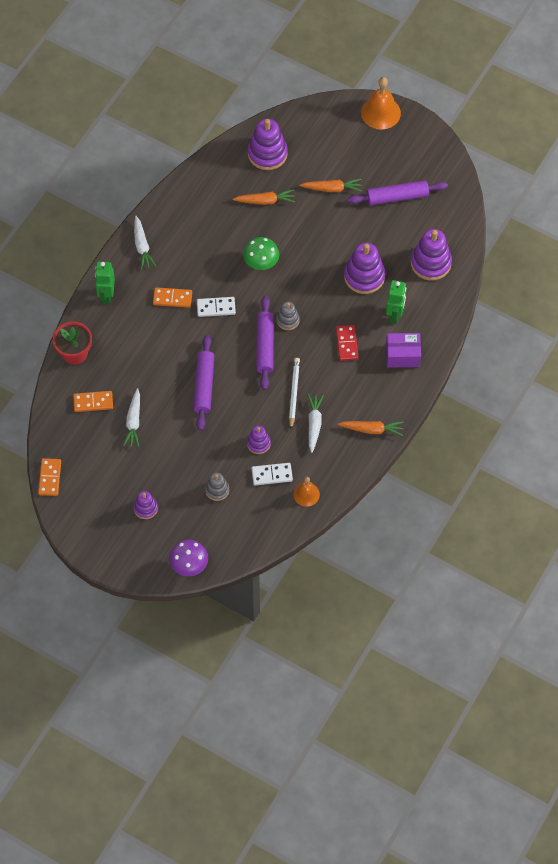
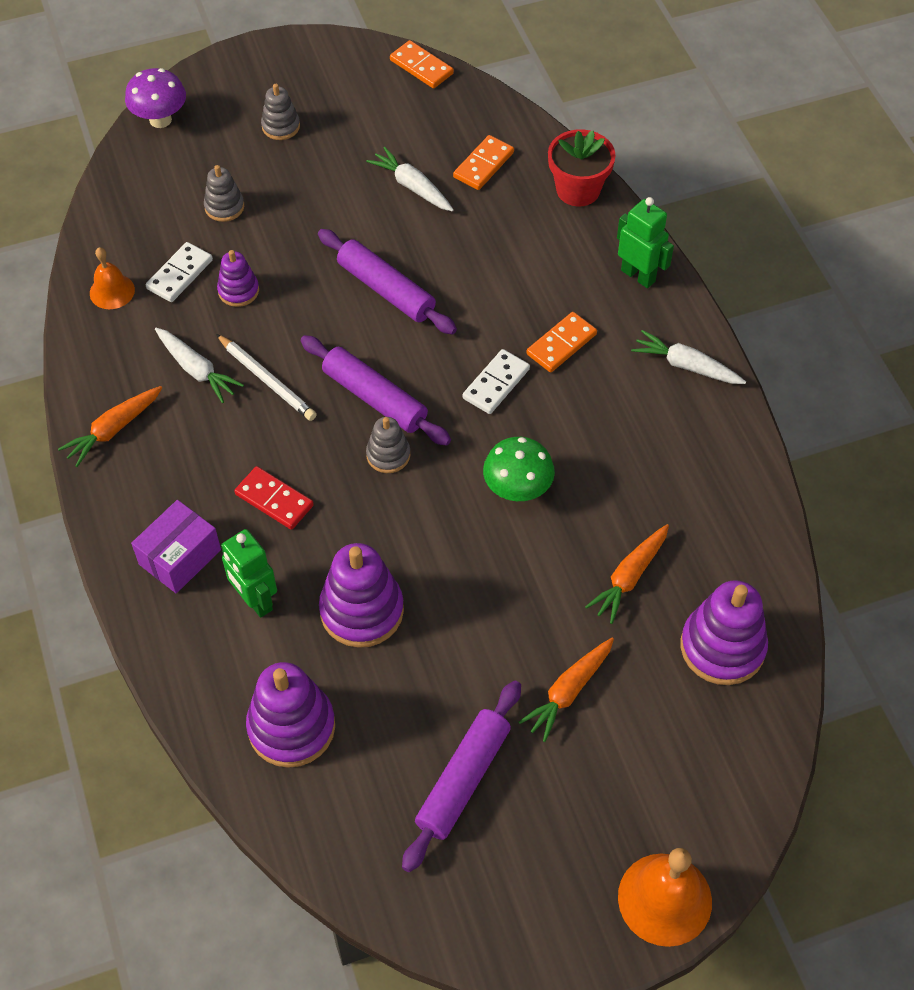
camera: 130 degrees right, 5 degrees down
purple stacking toy [134,491,158,519] -> grey stacking toy [261,84,300,140]

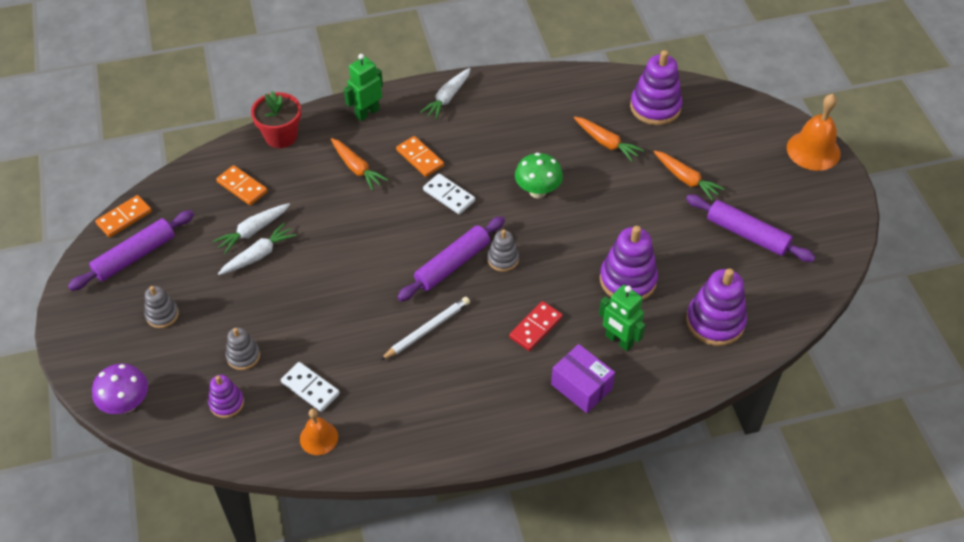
camera: 85 degrees left, 5 degrees down
orange carrot [58,386,162,467] -> orange carrot moved to [331,138,388,191]
white carrot [155,328,244,403] -> white carrot moved to [218,223,297,275]
purple stacking toy [217,250,259,307] -> purple stacking toy moved to [208,375,244,418]
green robot [221,529,277,618] -> green robot turned 75 degrees clockwise [599,285,645,351]
purple rolling pin [318,229,457,334] -> purple rolling pin moved to [68,210,194,291]

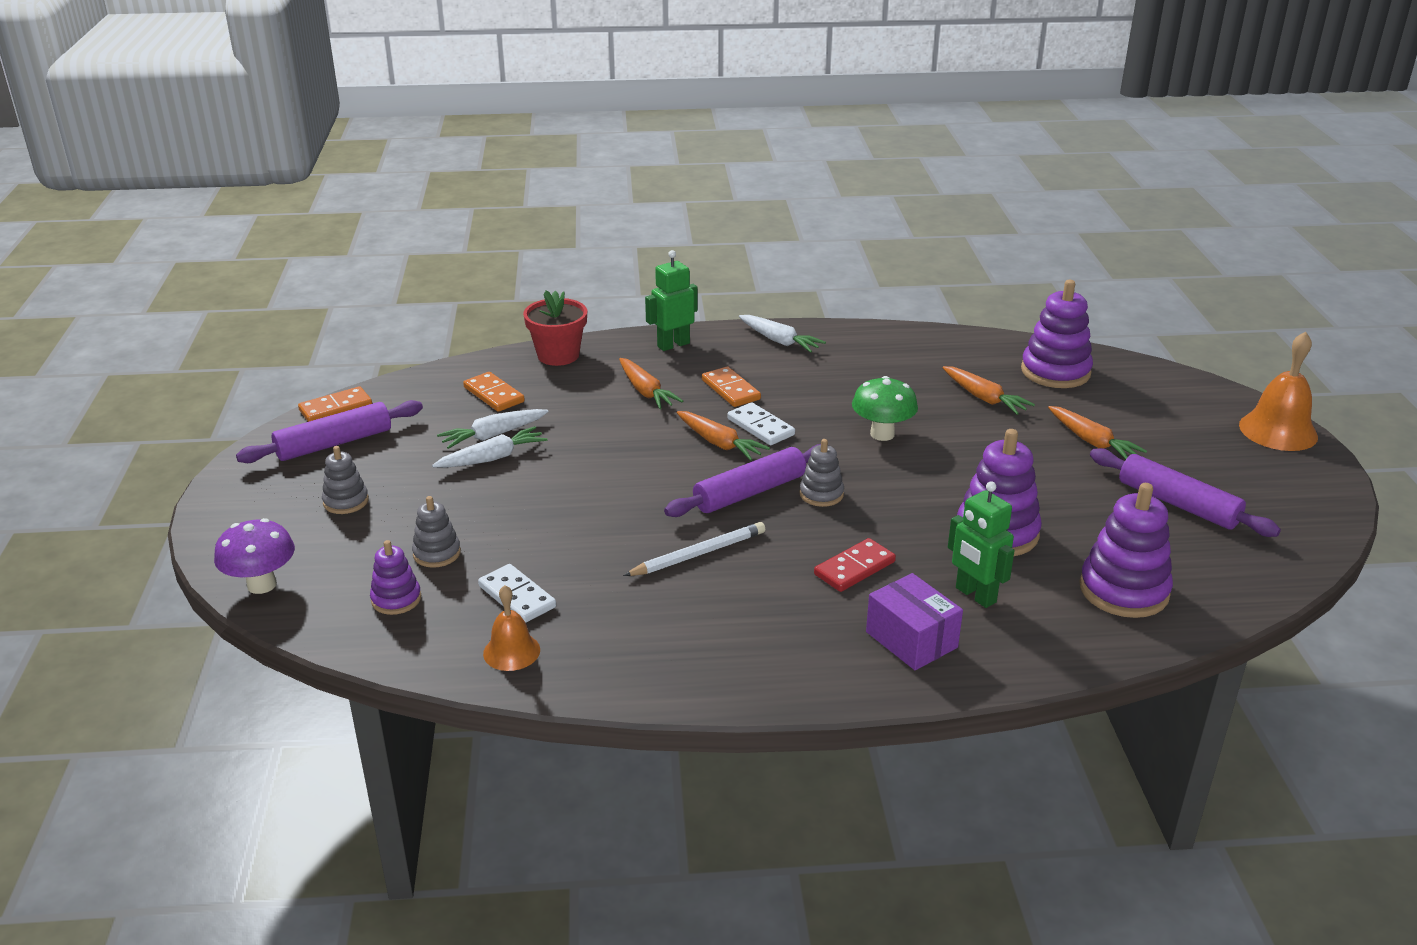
camera: 10 degrees right, 20 degrees down
white carrot [420,68,471,120] -> white carrot turned 90 degrees counterclockwise [739,315,826,353]
none -> orange carrot [677,411,770,461]

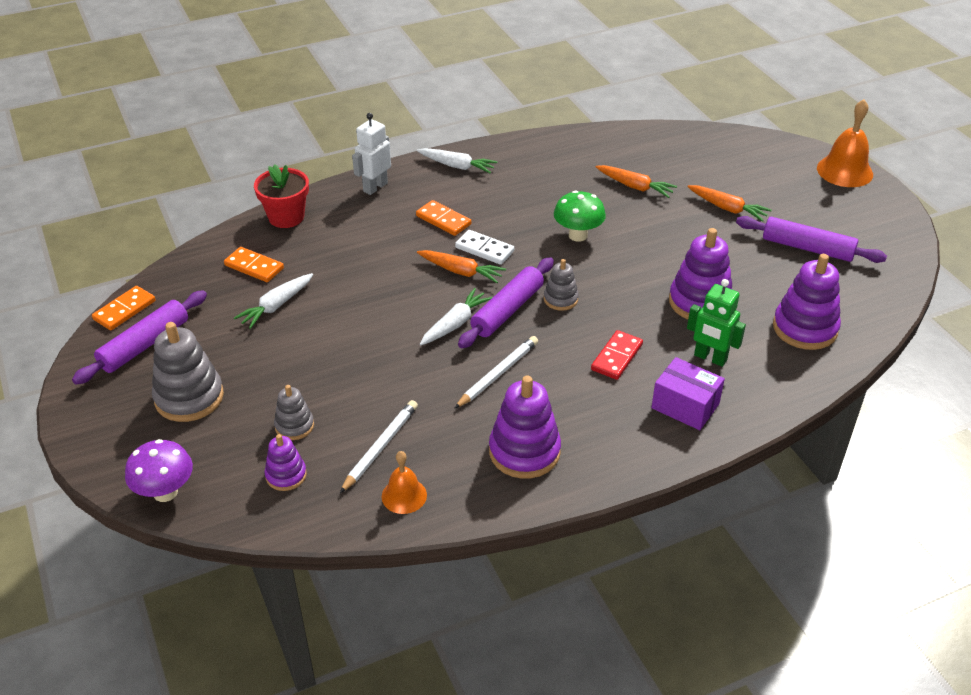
camera: 20 degrees left, 10 degrees up
grey stacking toy [322,446,369,514] -> grey stacking toy [152,322,224,422], size x1.79
white carrot [432,427,547,468] -> white carrot moved to [420,288,493,345]
white domino [478,564,556,623] -> white pencil [340,400,418,493]
orange carrot [619,358,683,409] -> none
green robot [645,250,698,351] -> white robot [352,113,391,195]
purple stacking toy [1021,280,1093,388] -> purple stacking toy moved to [489,376,561,479]

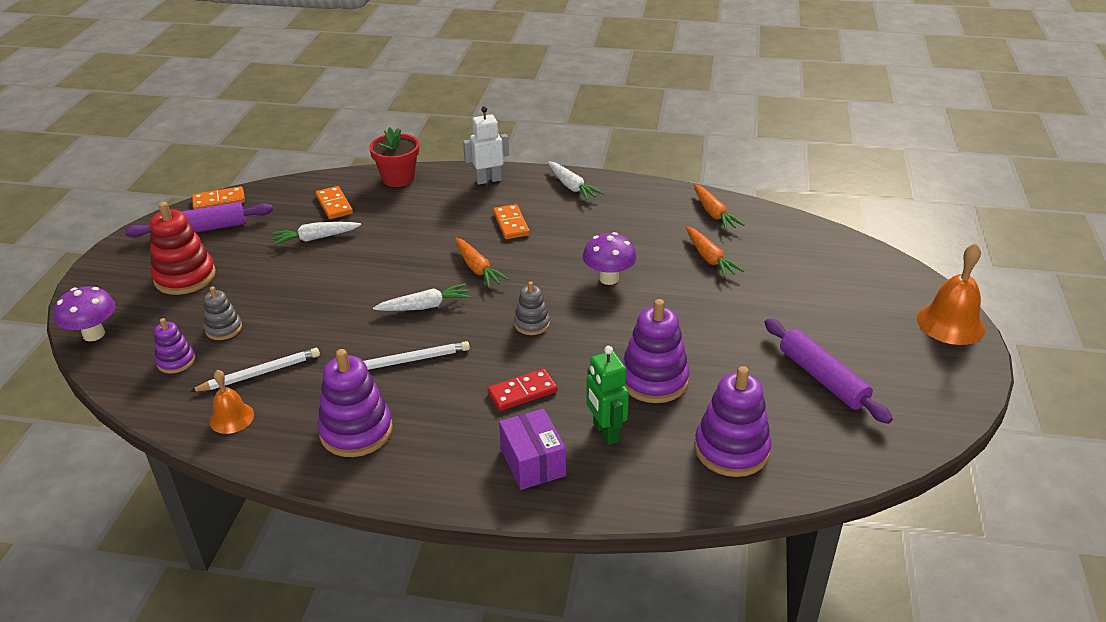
camera: 35 degrees right, 5 degrees down
grey stacking toy [152,322,224,422] -> red stacking toy [150,202,216,295]
white domino [455,230,514,265] -> none
purple rolling pin [458,257,554,348] -> none
green mushroom [554,191,606,242] -> purple mushroom [583,232,637,285]
orange carrot [688,185,772,222] -> orange carrot moved to [694,184,745,230]

